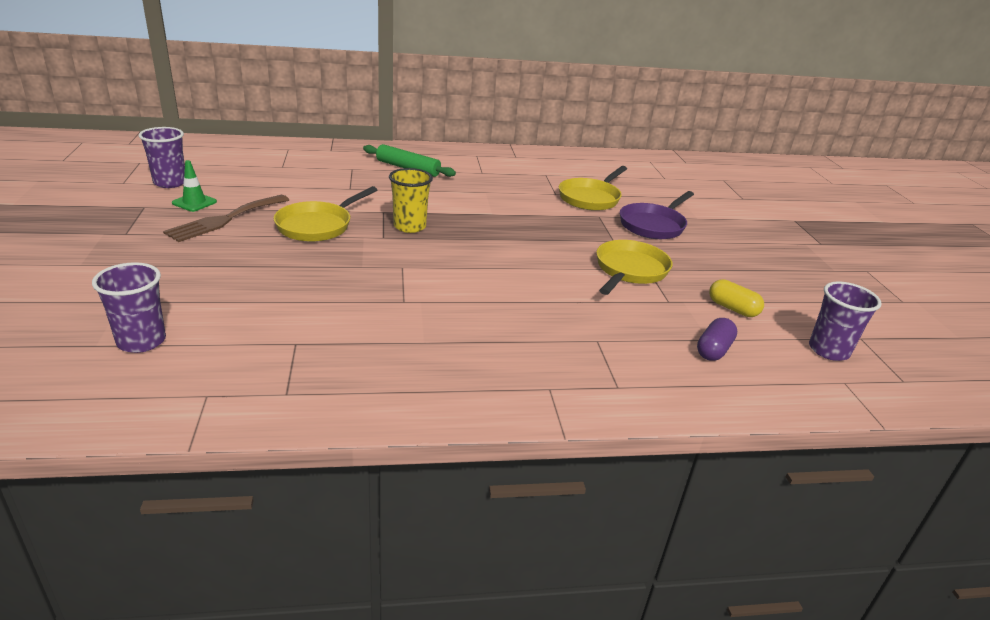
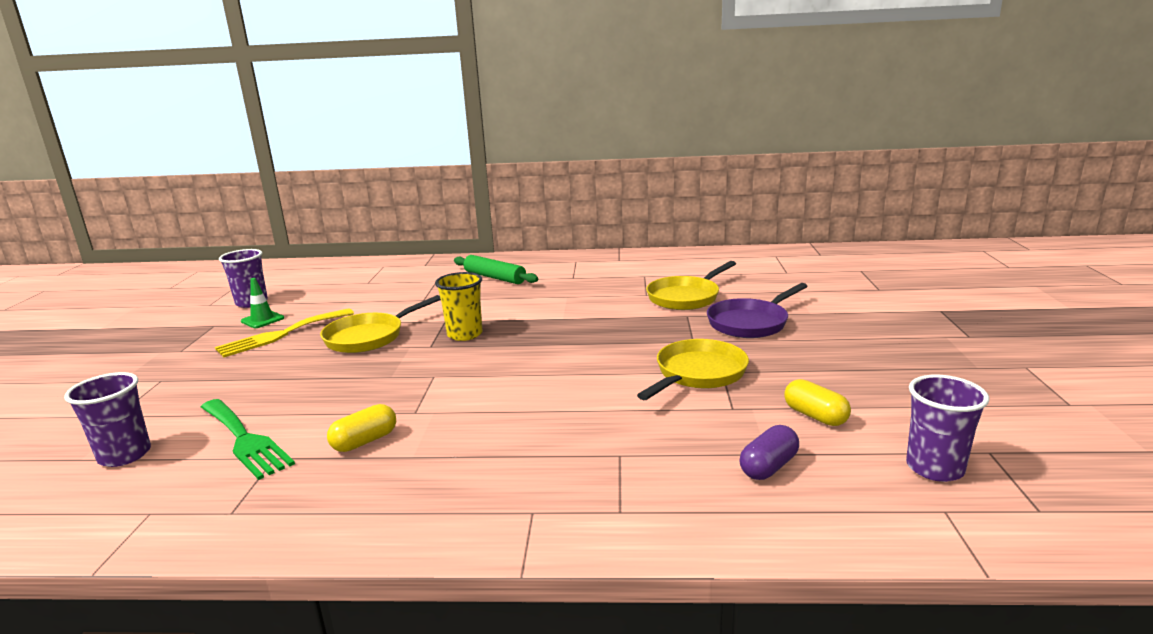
camera: 15 degrees right, 10 degrees down
brown fork [163,195,289,242] -> yellow fork [215,308,354,357]
none -> green fork [201,399,295,480]
none -> yellow capsule [327,404,396,452]

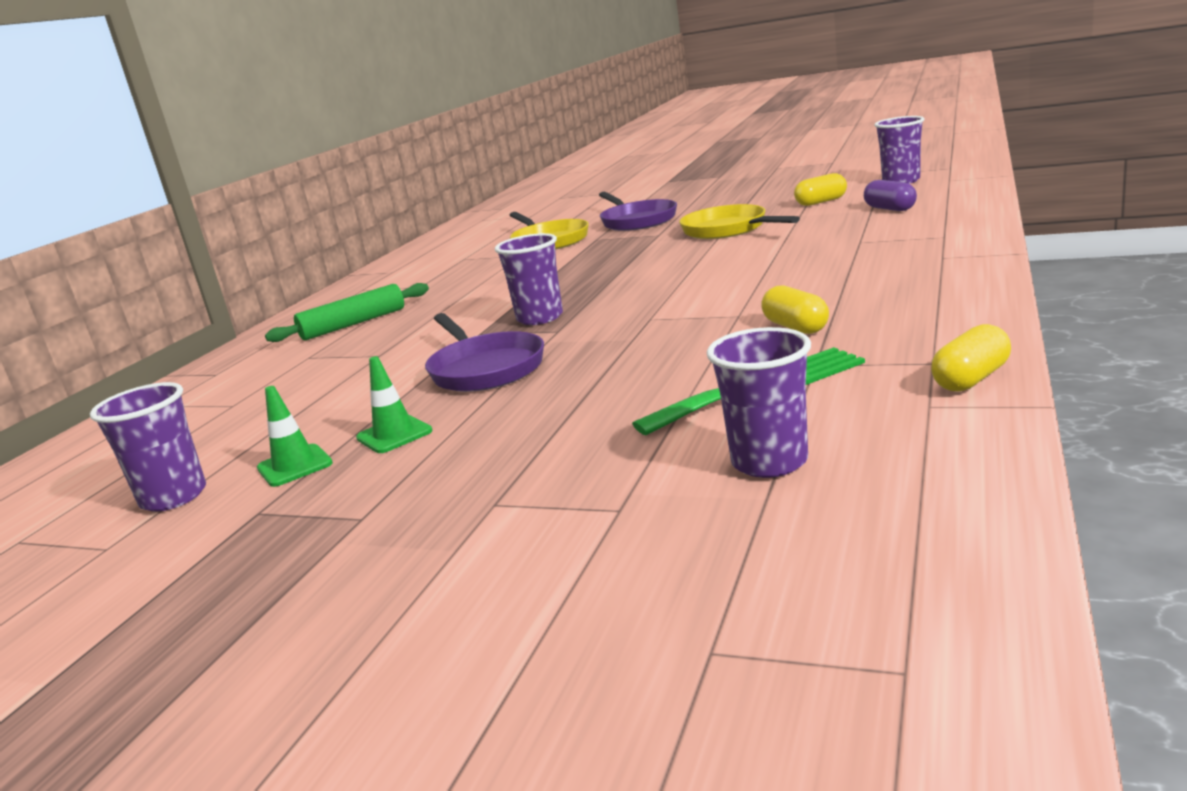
camera: 70 degrees left, 0 degrees up
yellow fork [215,308,354,357] -> green traffic cone [356,356,432,453]
yellow pan [320,295,441,353] -> purple pan [425,313,544,392]
yellow cup [435,272,482,341] -> purple cup [494,233,563,325]
none -> yellow capsule [931,324,1011,392]

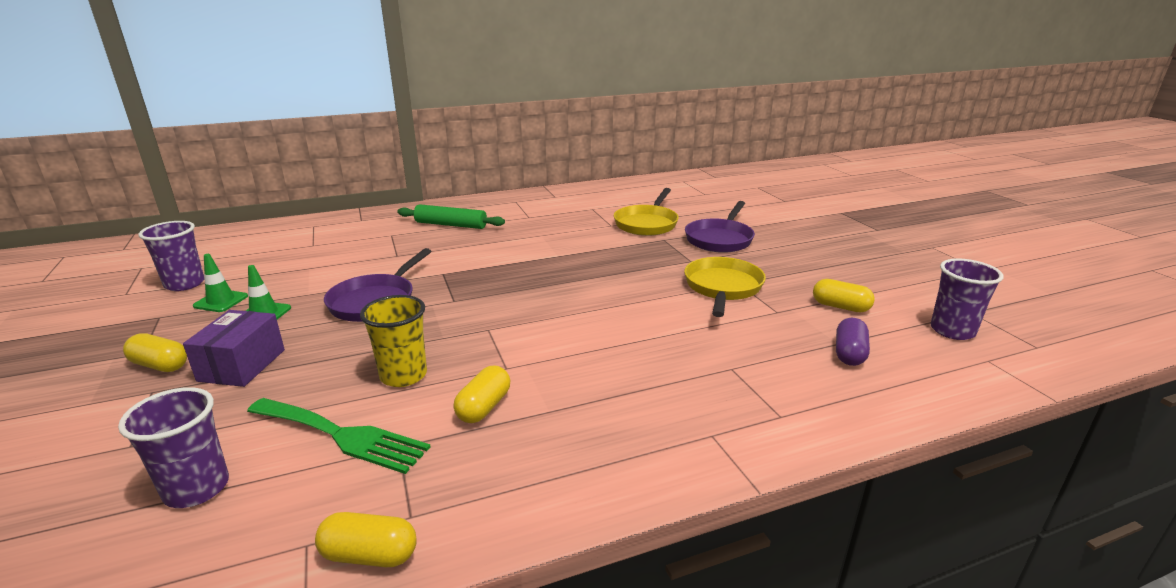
camera: 45 degrees right, 5 degrees up
purple cup [494,233,563,325] -> none
none -> yellow capsule [123,333,187,372]
none -> purple box [183,310,285,387]
none -> yellow cup [360,295,427,387]

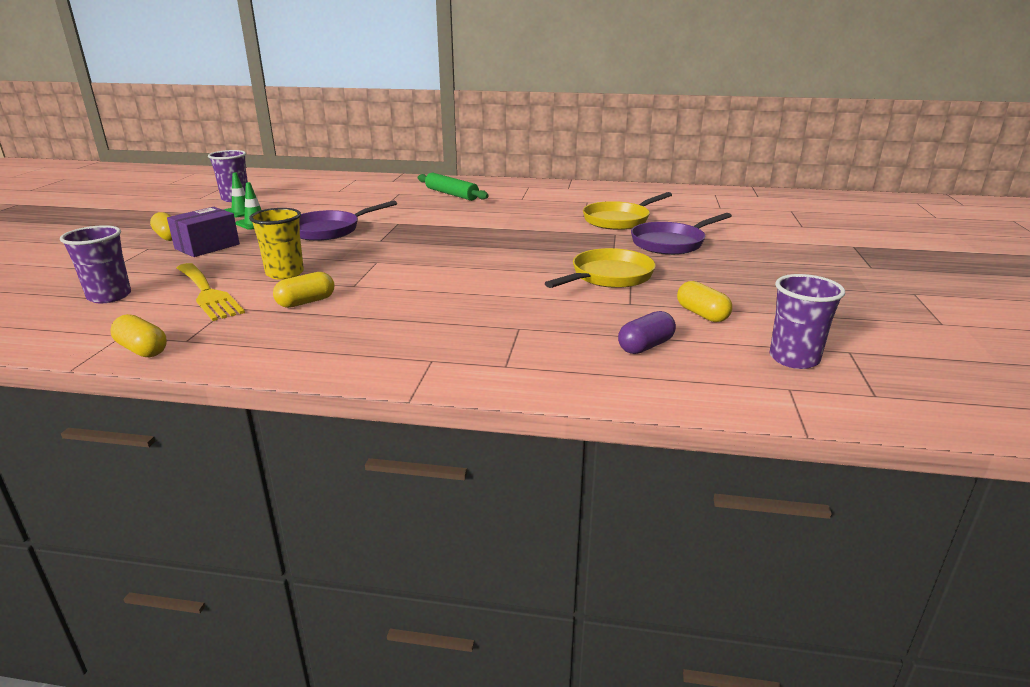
camera: 30 degrees right, 0 degrees up
green fork [247,398,431,474] -> yellow fork [177,263,245,321]

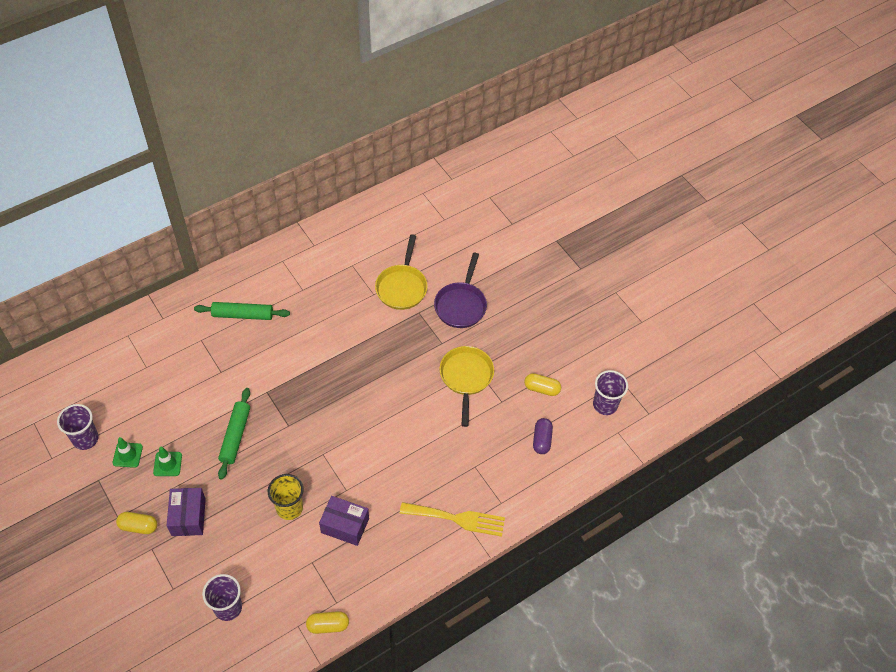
camera: 45 degrees left, 30 degrees up
yellow fork [177,263,245,321] -> yellow fork moved to [400,502,505,537]
yellow capsule [273,272,334,308] -> purple box [319,496,369,546]
purple pan [299,200,397,241] -> green rolling pin [218,388,250,480]

